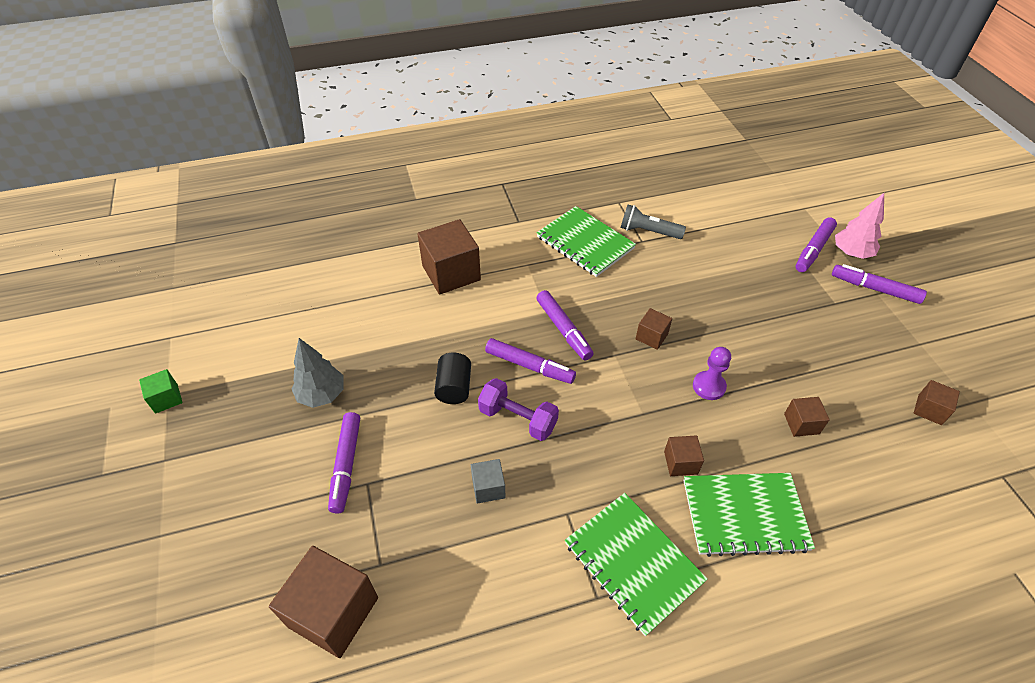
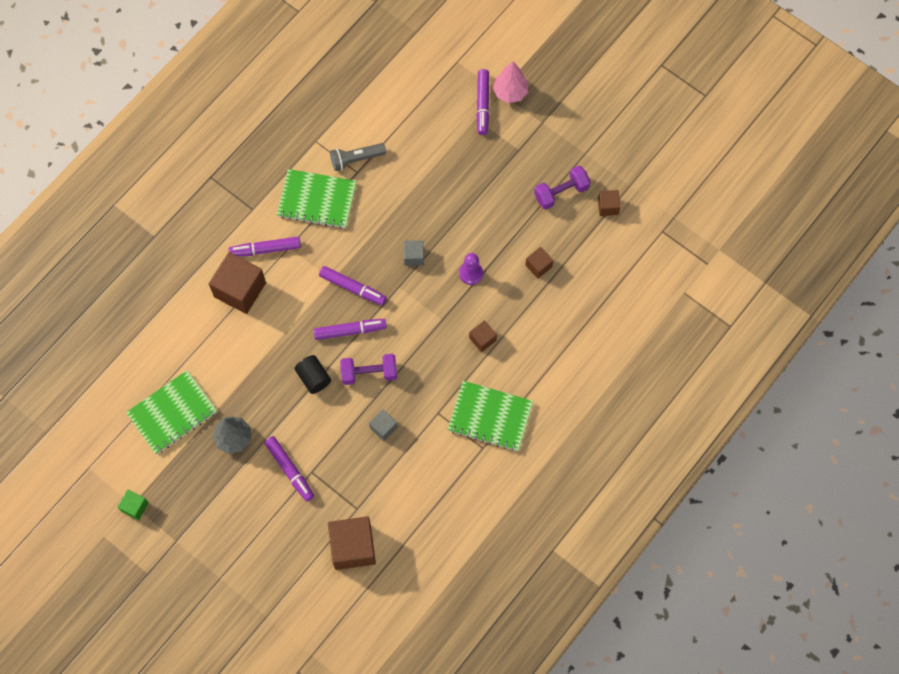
camera: 35 degrees left, 20 degrees up
brown cube [636,308,672,350] -> grey cube [404,240,424,266]
green notebook [683,473,815,557] -> green notebook moved to [126,370,217,454]
purple marker [832,264,927,304] -> purple marker moved to [229,237,301,257]
none -> purple dumbbell [534,166,590,210]

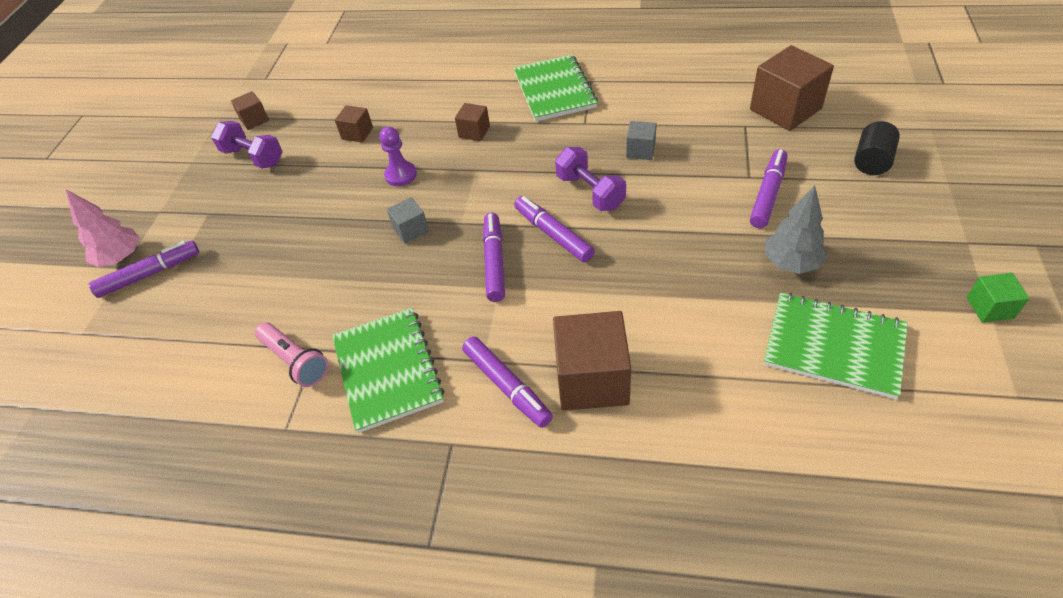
camera: 115 degrees left, 20 degrees down
black cylinder [294,355,331,394] -> black cylinder moved to [854,121,900,175]
grey flashlight [330,143,386,171] -> pink flashlight [255,322,329,387]

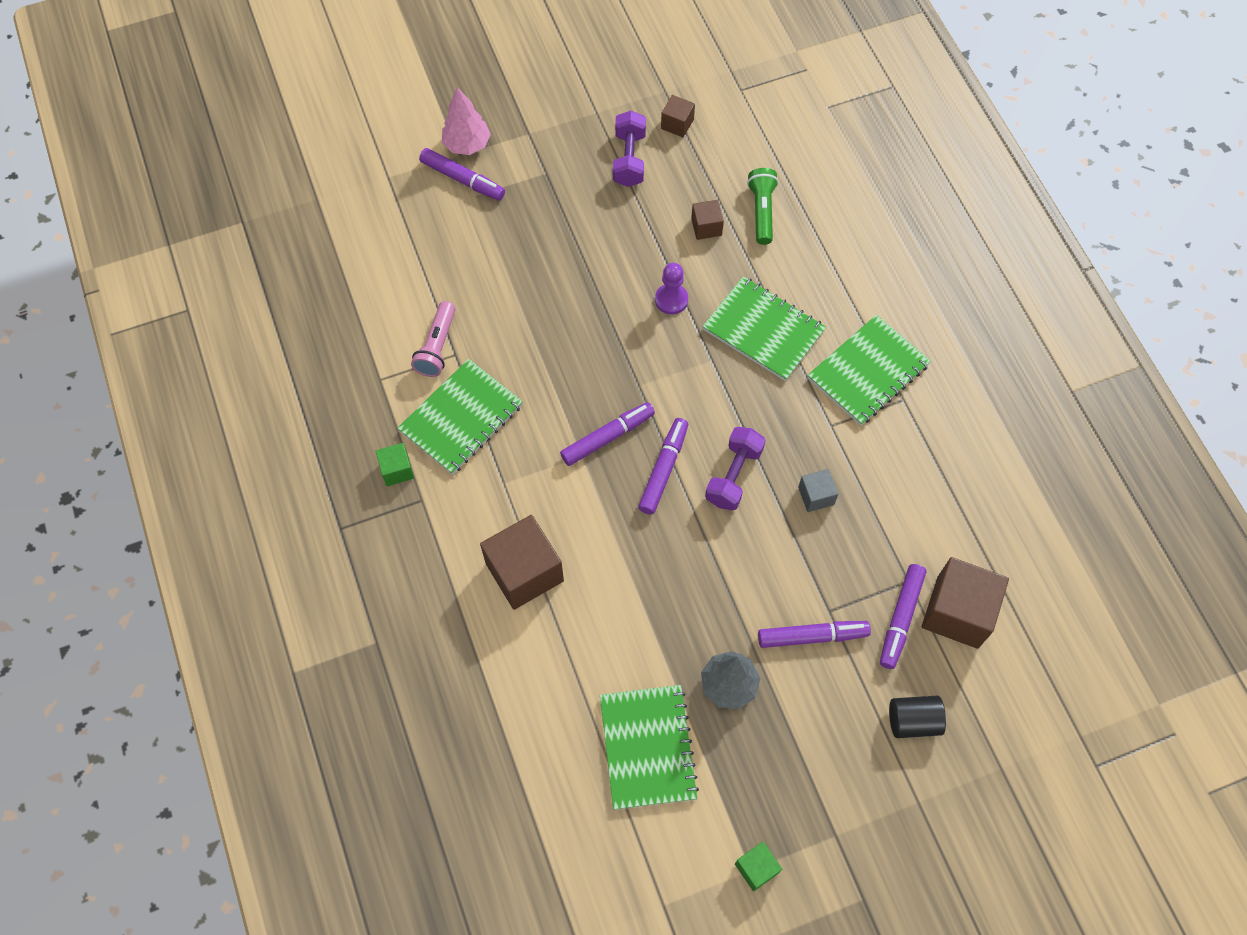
camera: 55 degrees right, 15 degrees up
grey cube [387,197,429,244] -> none
brown cube [455,103,490,141] -> green notebook [702,276,826,381]
purple marker [462,336,553,428] -> purple marker moved to [880,564,926,669]
none -> green cube [376,443,414,486]
none -> green flashlight [747,168,778,245]

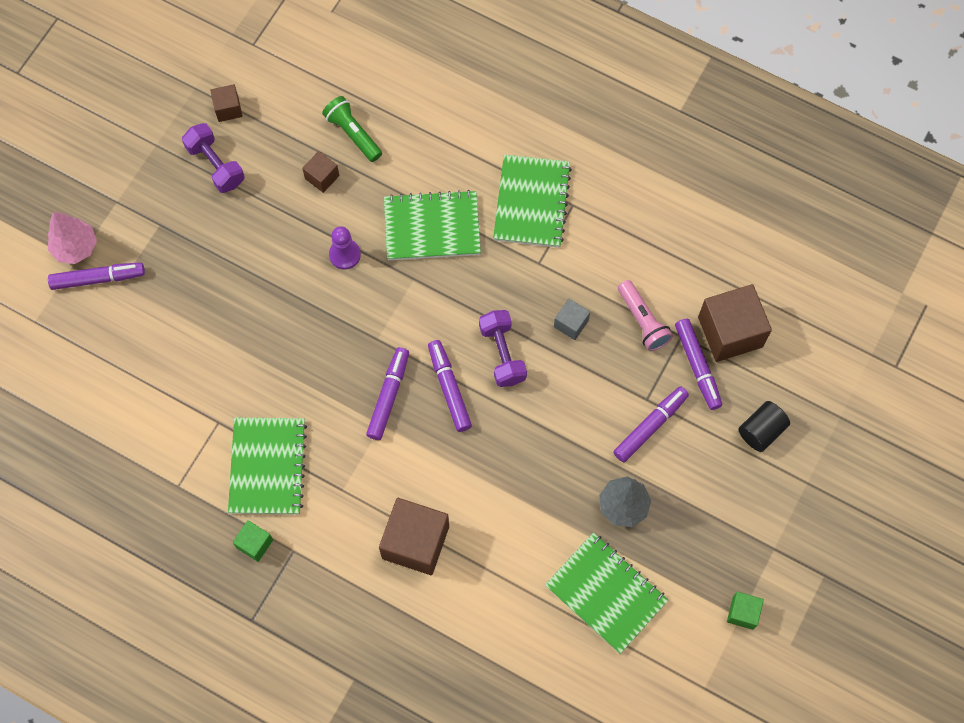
camera: 40 degrees left, 5 degrees up
pink flashlight [411,301,456,377] -> pink flashlight moved to [618,280,673,351]

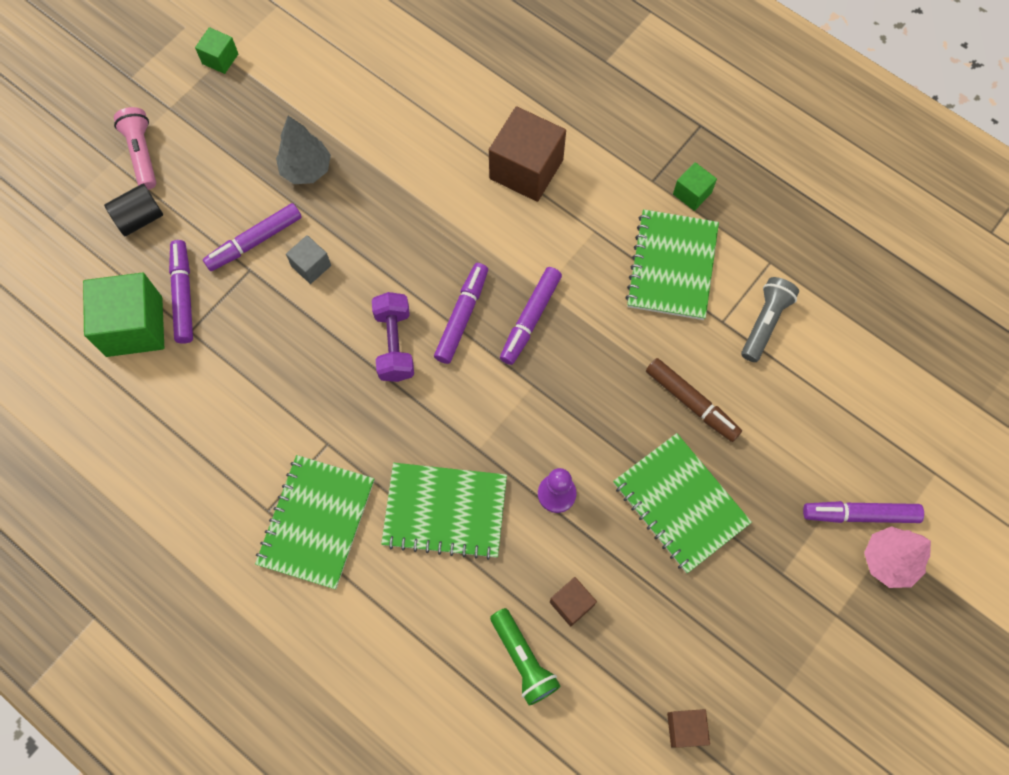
camera: 170 degrees left, 0 degrees up
purple dumbbell [182,123,245,193] -> none
purple marker [428,340,472,432] -> purple marker turned 150 degrees counterclockwise [434,263,488,364]
green notebook [545,533,669,654] -> green notebook moved to [613,433,752,573]
grey cube [554,299,590,340] -> grey cube moved to [286,235,331,284]
pink flashlight [618,280,673,351] -> pink flashlight moved to [114,107,156,190]
brown cube [698,284,772,362] -> green cube [83,272,164,357]
none -> brown marker [646,358,742,442]
none -> grey flashlight [741,277,799,362]

